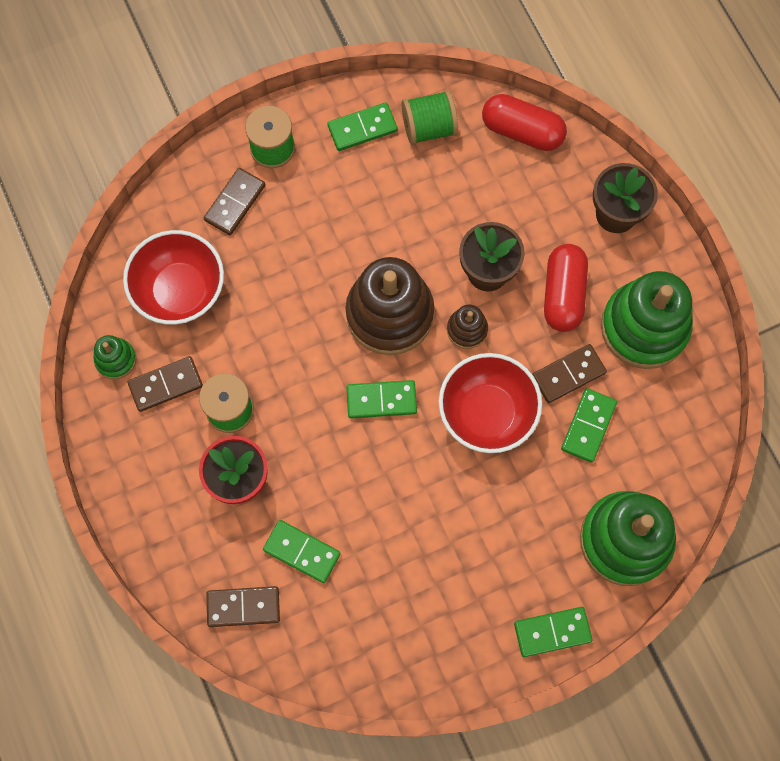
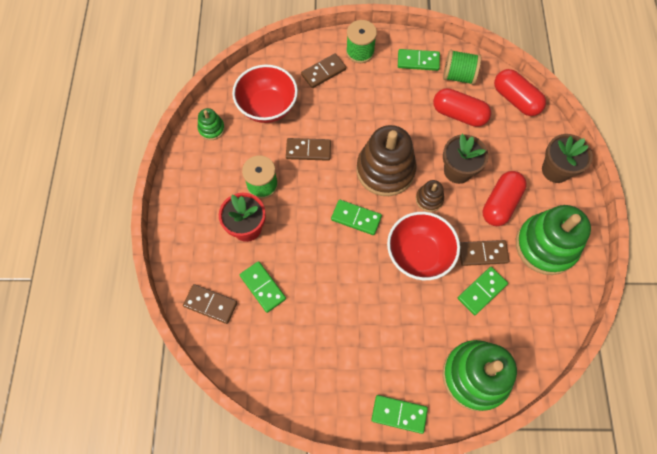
camera: 25 degrees right, 5 degrees down
brown domino [127,356,203,412] -> brown domino moved to [286,138,331,161]
none -> red capsule [433,88,491,127]

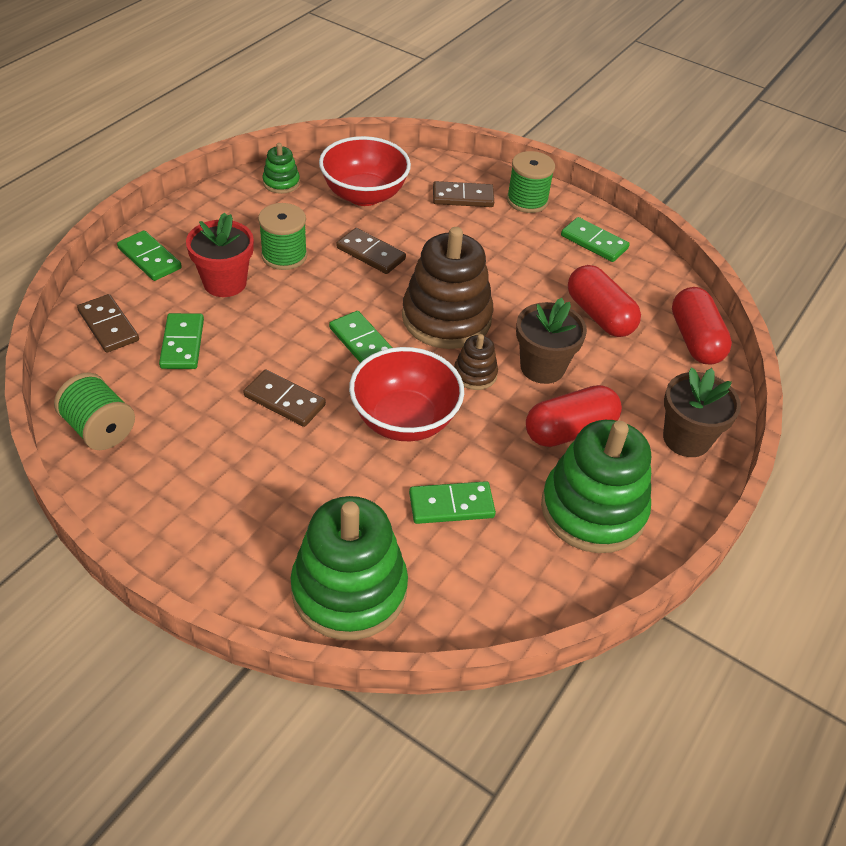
camera: 30 degrees right, 20 degrees down
green domino [371,395,428,434] -> green domino moved to [117,230,182,281]
green spool [443,49,481,85] -> green spool moved to [54,372,135,450]
brown domino [460,240,509,266] -> brown domino moved to [243,369,326,427]

